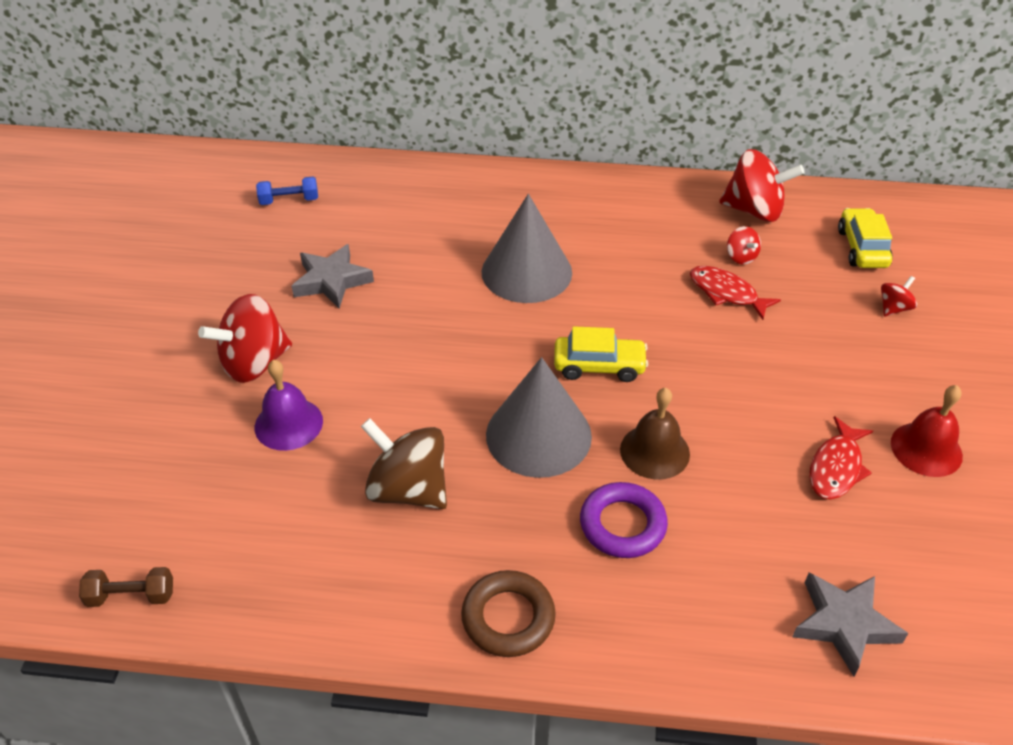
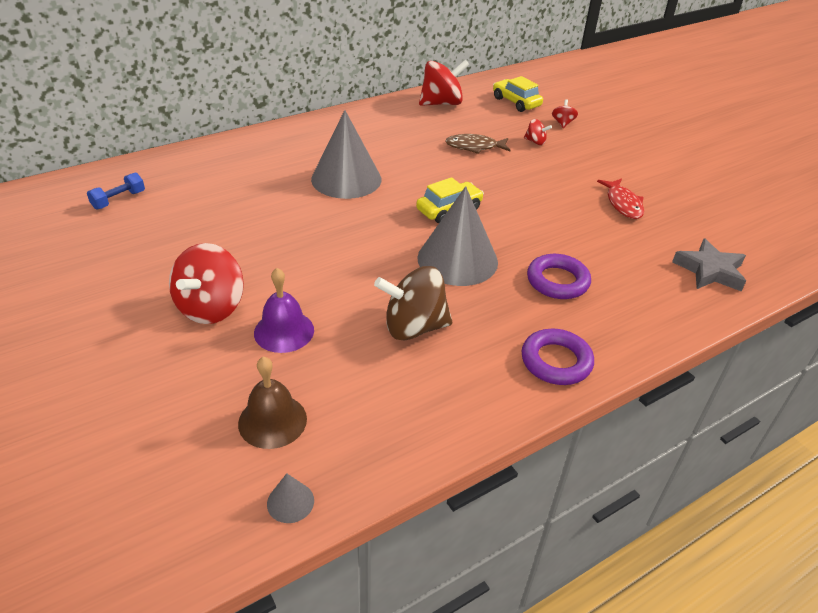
camera: 40 degrees left, 5 degrees down
brown dumbbell [79,567,173,607] -> grey cone [267,473,314,523]
grey star [292,244,374,309] -> none
brown ring [461,570,556,657] -> purple ring [521,329,594,385]
brown bell [620,388,690,480] -> brown bell moved to [238,356,307,449]
red fish [690,266,781,320] -> brown fish [445,134,511,154]
red spinning top [727,226,761,265] -> red spinning top moved to [524,119,552,145]
red bell [891,385,963,477] -> none

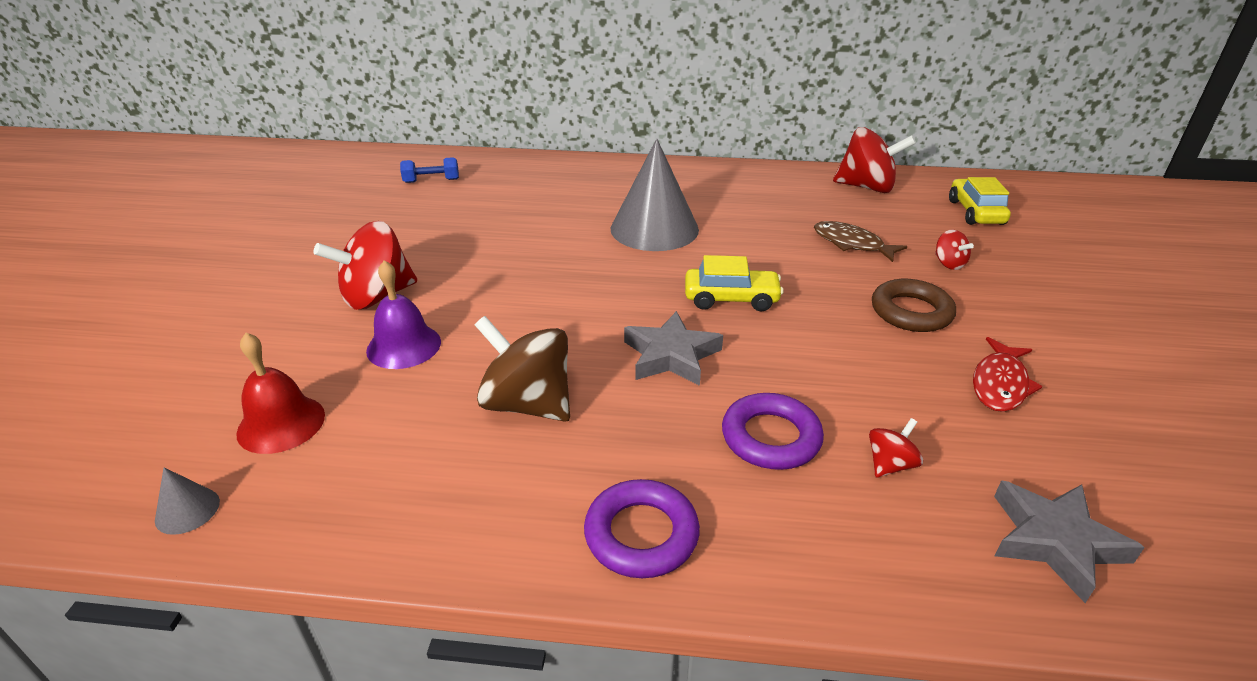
camera: 40 degrees right, 5 degrees down
brown bell [238,356,307,449] -> red bell [236,333,325,454]
grey cone [417,186,498,286] -> grey star [624,311,723,386]
red spinning top [552,99,578,128] -> red spinning top moved to [869,418,923,478]
none -> brown ring [872,279,956,332]

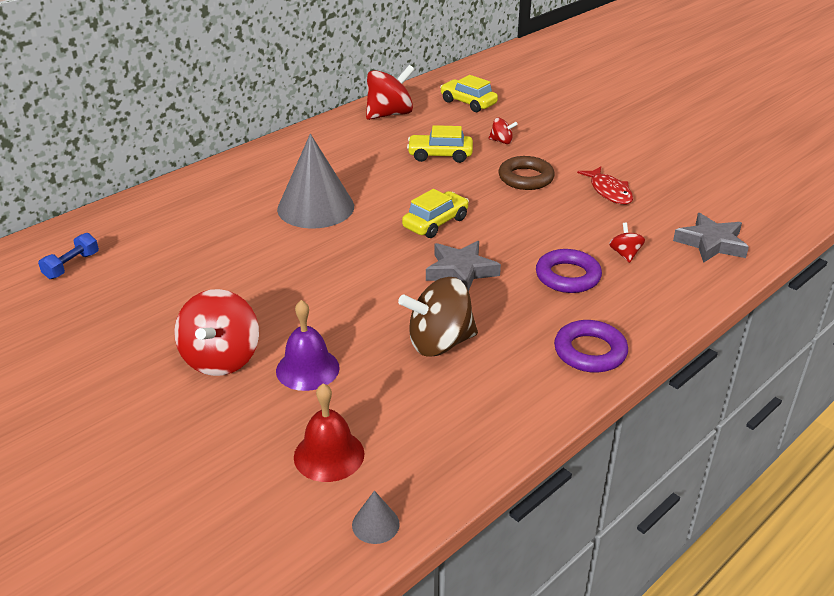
camera: 50 degrees left, 0 degrees up
brown fish [814,221,907,262] -> yellow car [407,125,473,163]

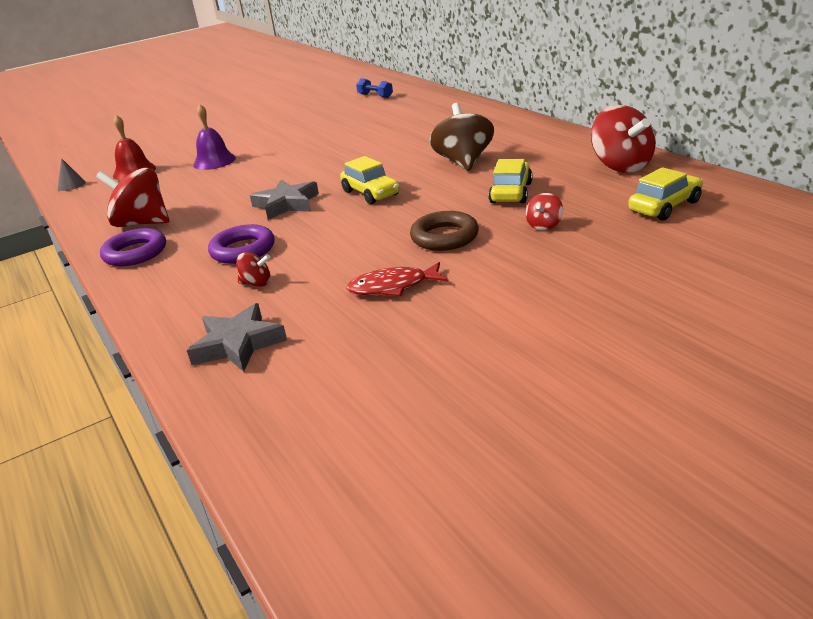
camera: 105 degrees right, 5 degrees down
red spinning top [174,289,259,376] -> red spinning top moved to [96,167,169,227]
grey cone [277,134,354,229] -> none
brown spinning top [398,277,478,357] -> brown spinning top moved to [429,103,494,171]

